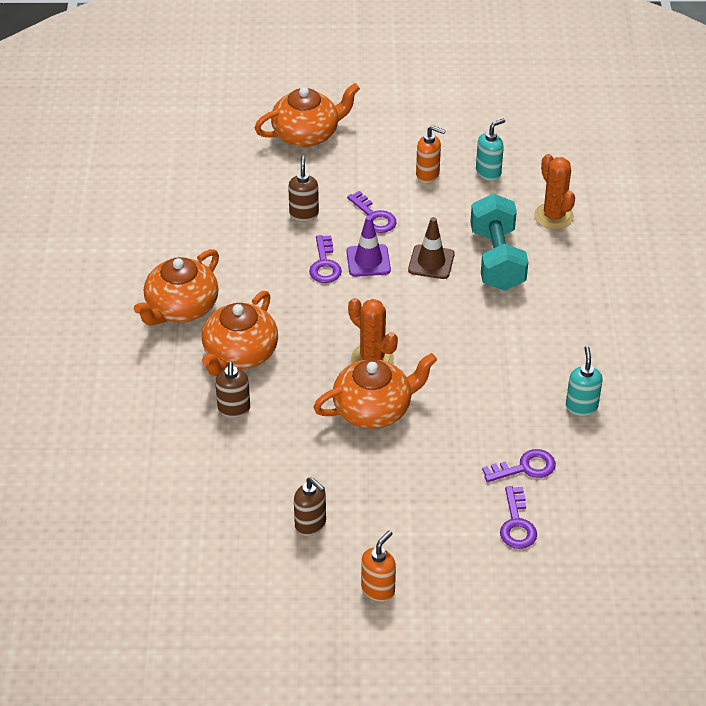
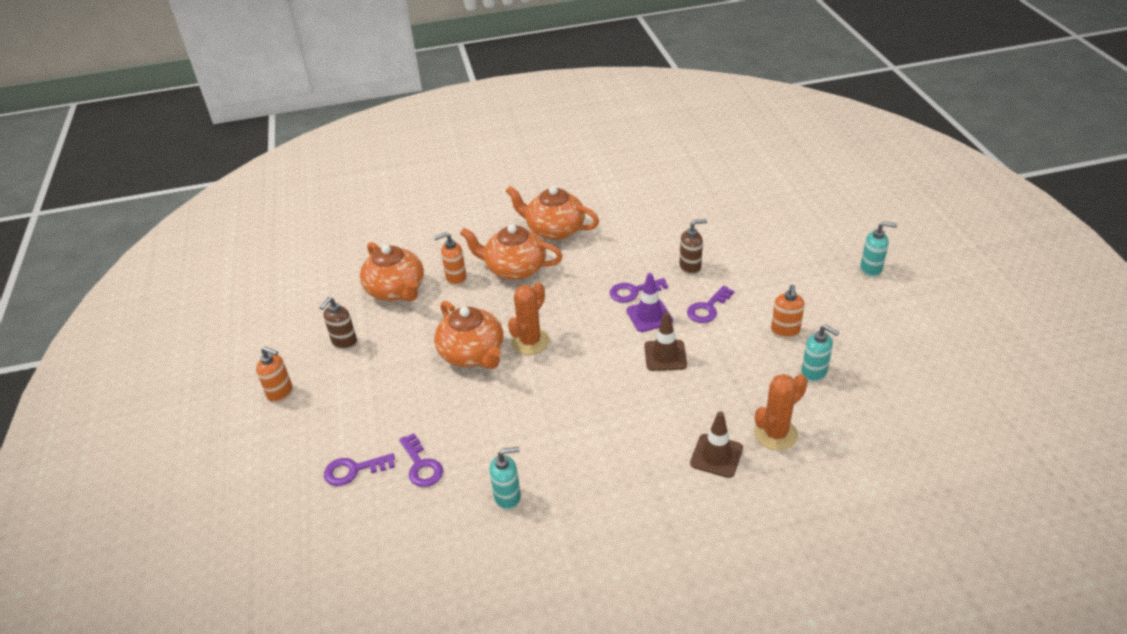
camera: 80 degrees right, 5 degrees down
brown soap dispenser [215,361,250,418] -> orange soap dispenser [434,232,467,286]
orange teapot [254,83,360,147] -> orange teapot moved to [360,242,424,301]
turquoise dumbbell [470,194,528,291] -> none
none -> brown traffic cone [690,411,743,478]
none -> turquoise soap dispenser [860,221,897,277]

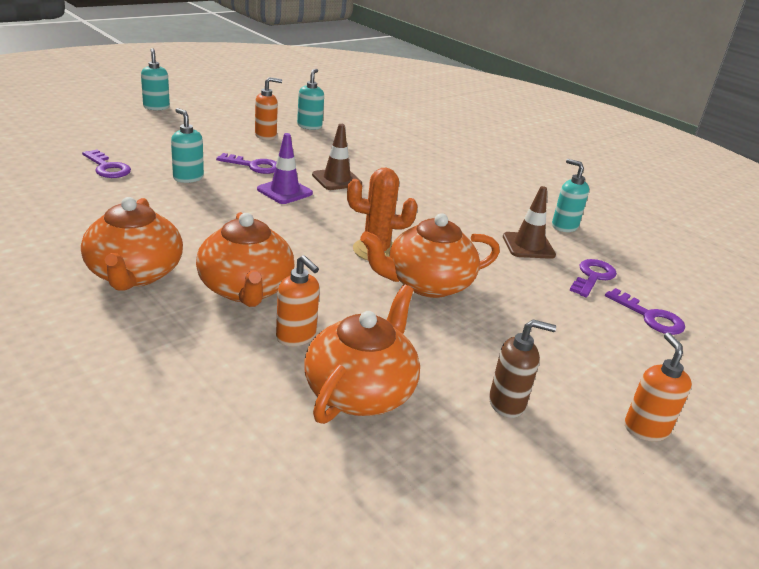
camera: 125 degrees left, 10 degrees down
orange teapot [434,301,503,369] -> orange teapot turned 135 degrees counterclockwise [360,213,500,298]
purple key [610,278,668,303] -> purple key moved to [82,149,131,178]
brown soap dispenser [680,219,707,275] -> turquoise soap dispenser [171,108,204,183]
brown traffic cone [690,411,743,478] -> brown traffic cone moved to [503,186,556,259]
orange cactus [754,374,808,450] -> none

